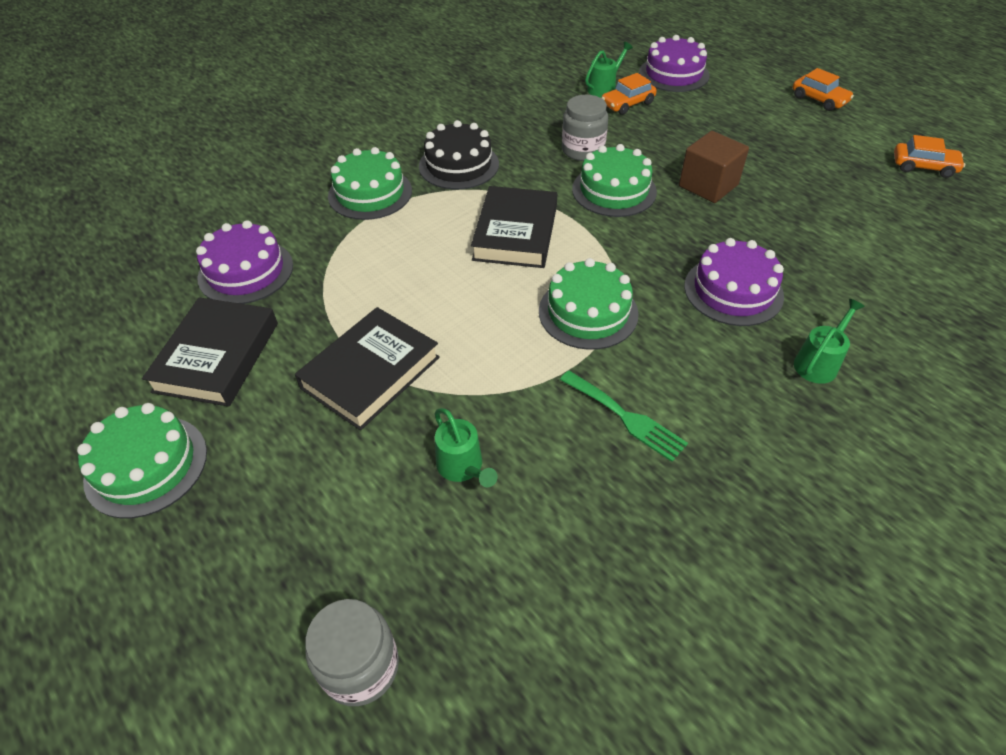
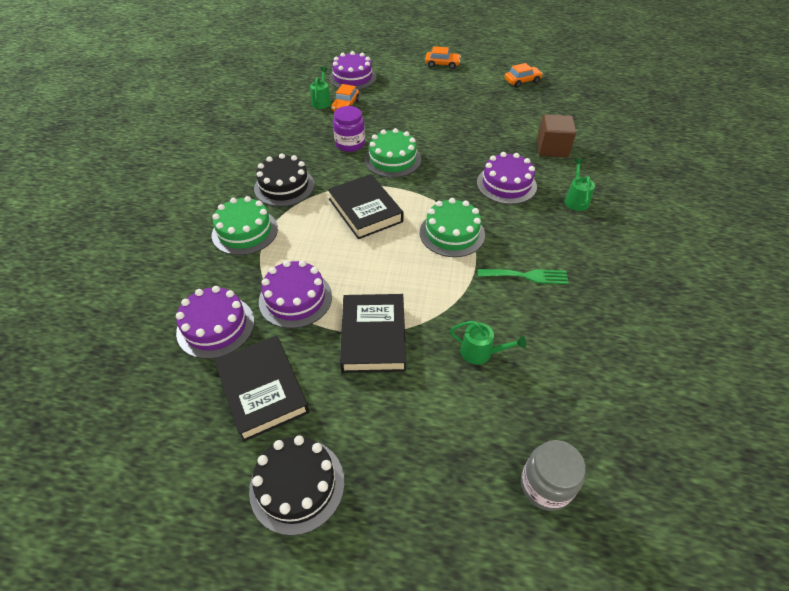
camera: 40 degrees left, 0 degrees up
green cake [77,403,207,519] -> black cake [249,435,345,536]
grey jar [562,95,608,161] -> purple jar [333,106,365,152]
brown cube [679,131,749,203] -> brown cube moved to [537,114,576,157]
none -> purple cake [259,260,332,328]

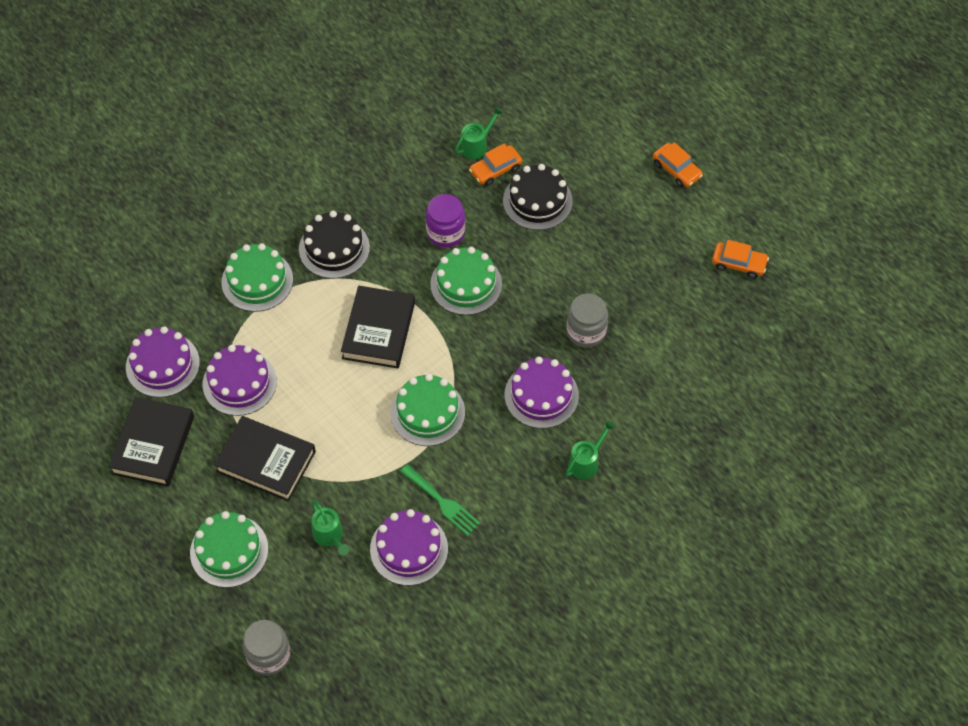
camera: 40 degrees right, 10 degrees up
black cake [249,435,345,536] -> black cake moved to [503,164,573,230]
purple cake [329,51,376,90] -> purple cake moved to [370,509,448,586]
black book [340,294,406,373] -> black book turned 75 degrees clockwise [214,416,316,501]
brown cube [537,114,576,157] -> none
none -> green cake [190,511,268,588]
none -> grey jar [567,293,608,348]

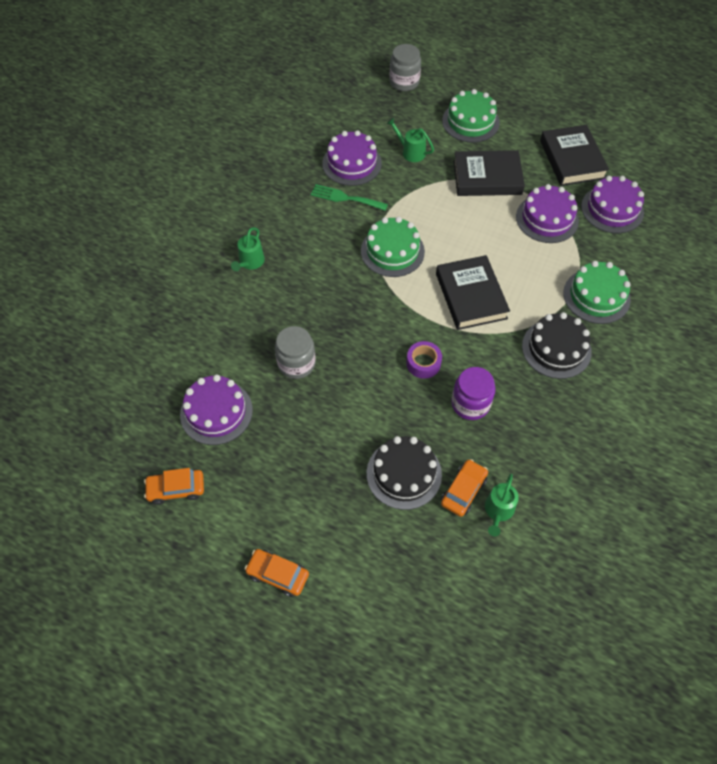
camera: 155 degrees right, 0 degrees up
green cake [430,247,502,315] -> purple tape [406,341,442,379]
purple cake [505,357,579,429] -> purple cake moved to [180,375,253,445]

